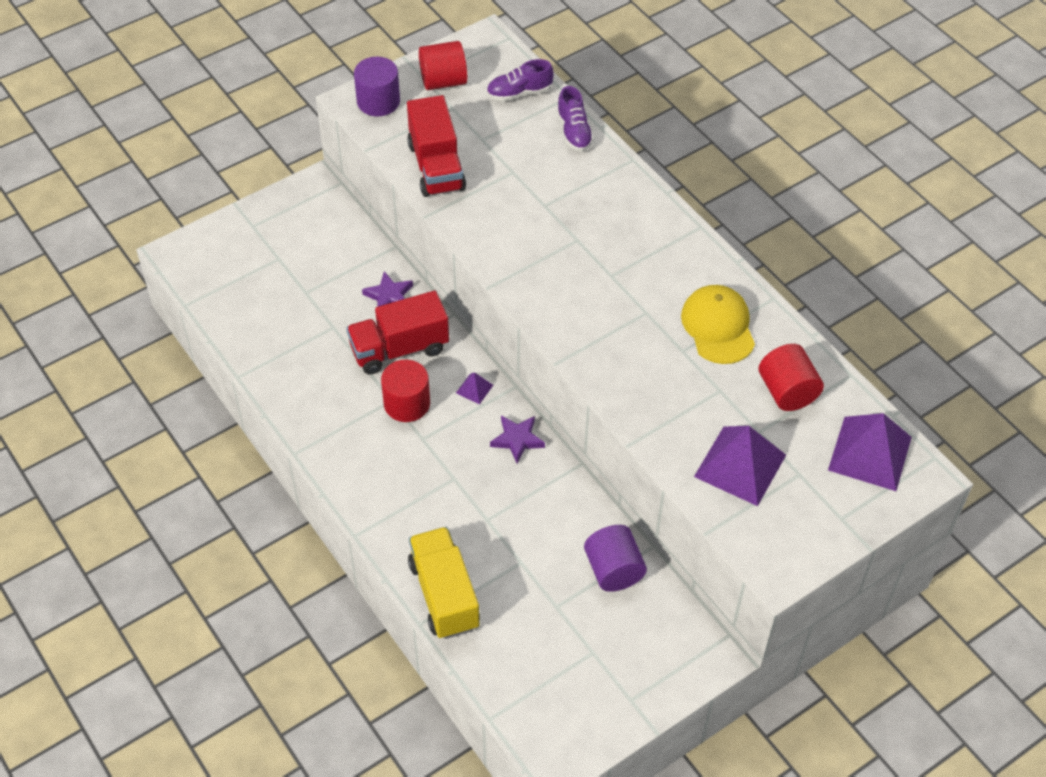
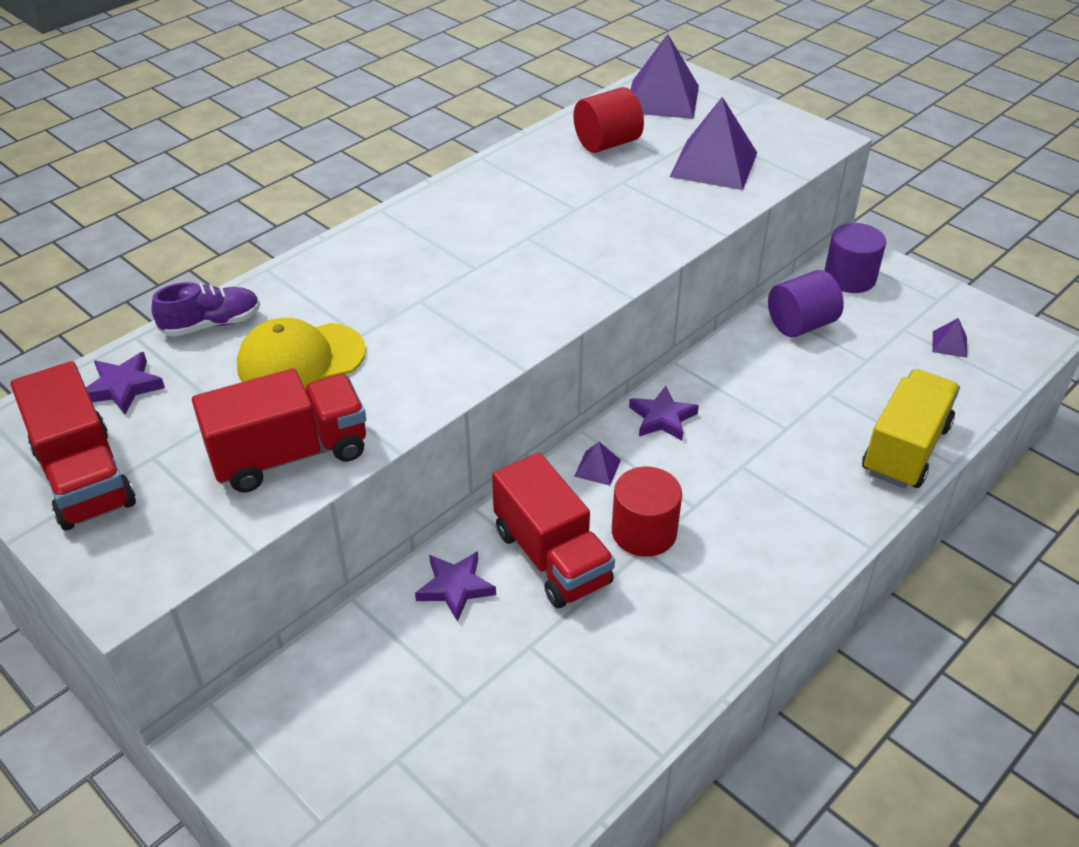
camera: 100 degrees left, 10 degrees down
purple cylinder [354,57,400,116] -> purple cylinder moved to [824,223,886,293]
yellow truck [408,527,480,639] -> yellow truck turned 150 degrees clockwise [862,369,960,488]
red cylinder [419,41,467,90] -> red truck [11,361,136,531]
purple shoe [487,59,554,101] -> purple star [86,352,165,414]
yellow cap [681,285,755,364] -> yellow cap moved to [237,318,366,390]
none -> purple pyramid [932,318,967,358]

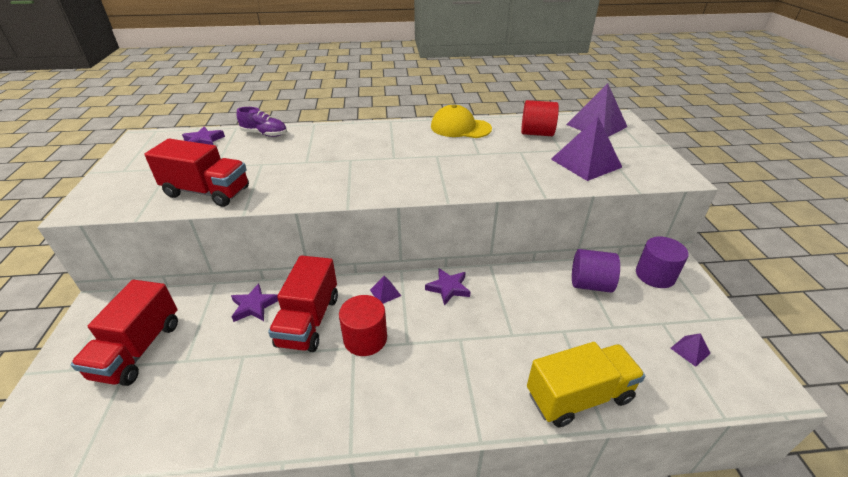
camera: 40 degrees right, 5 degrees down
red truck [11,361,136,531] -> red truck moved to [71,280,178,386]
yellow cap [237,318,366,390] -> yellow cap moved to [431,105,492,138]

